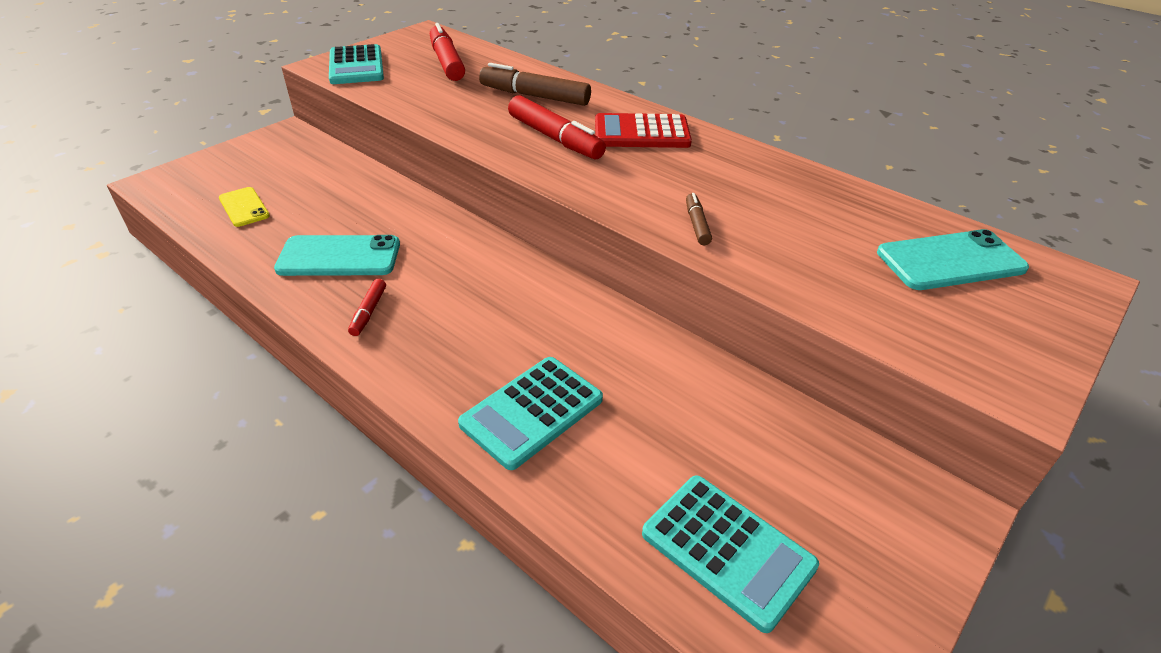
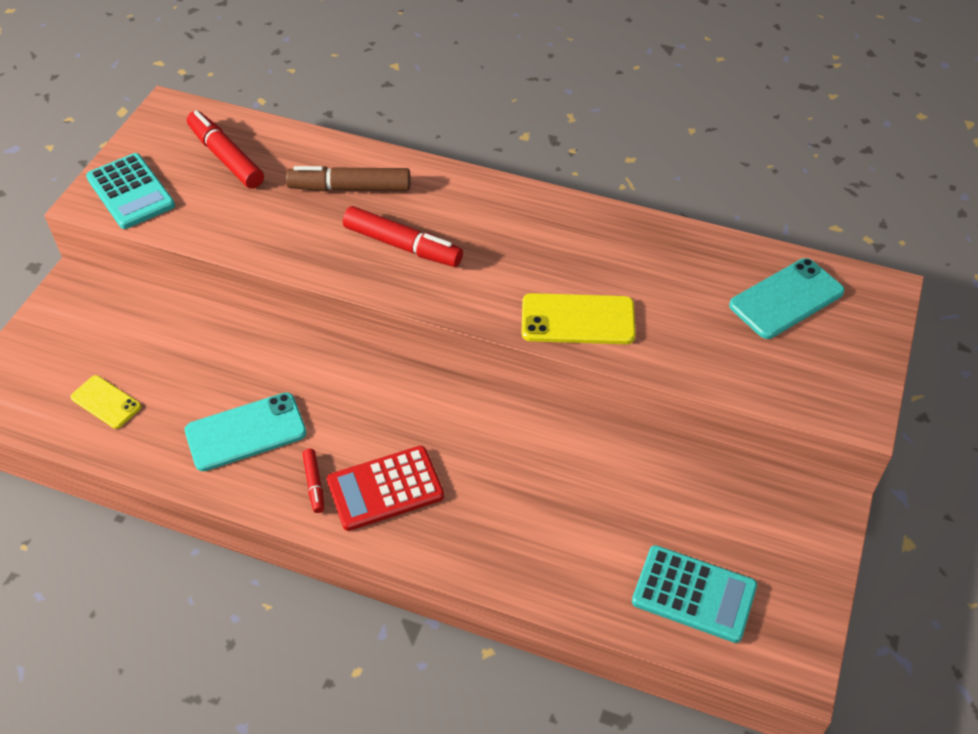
camera: 20 degrees left, 10 degrees up
turquoise calculator [458,357,603,470] -> none
red calculator [595,113,692,148] -> red calculator moved to [327,446,444,531]
brown marker [686,193,712,245] -> yellow phone [522,293,636,344]

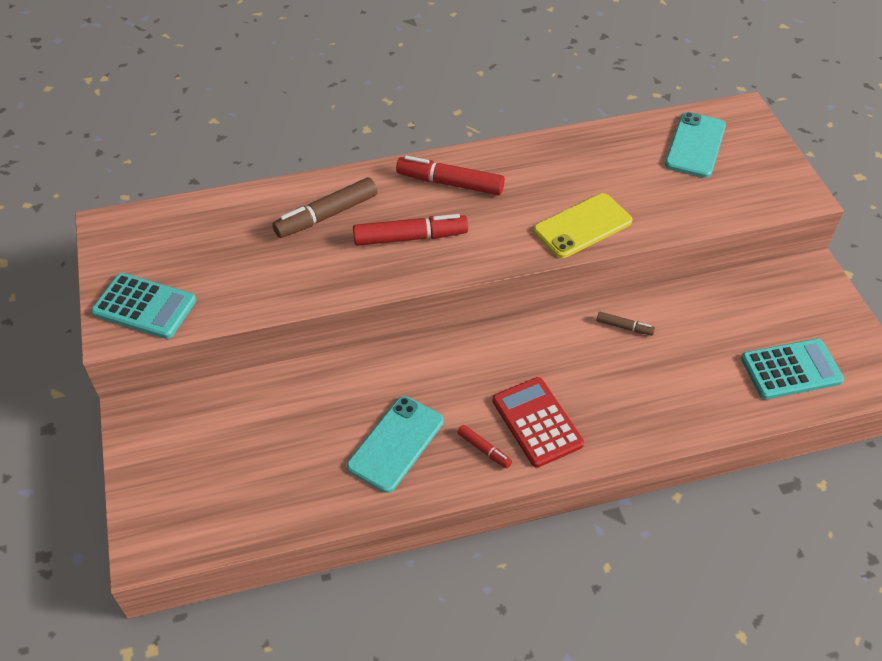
camera: 35 degrees left, 0 degrees up
yellow phone [70,375,141,429] -> none
red marker [187,110,264,189] -> red marker moved to [396,156,505,195]
red calculator [327,446,444,531] -> red calculator turned 120 degrees clockwise [492,377,584,468]
none -> brown marker [597,312,655,336]

